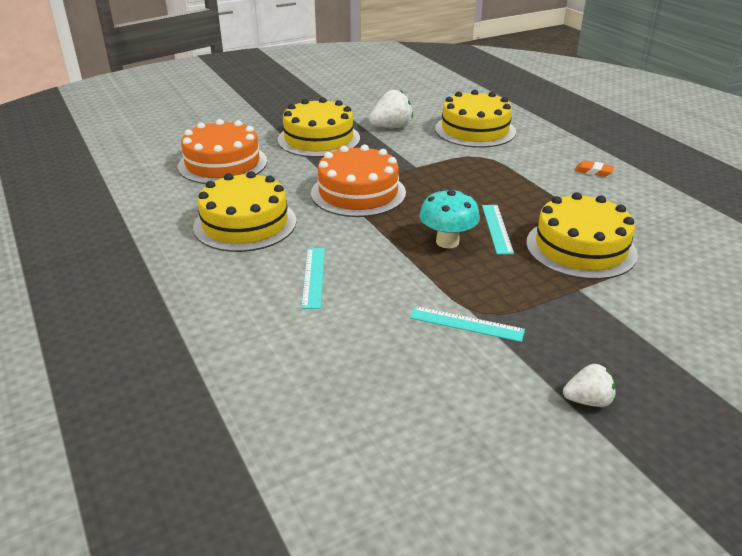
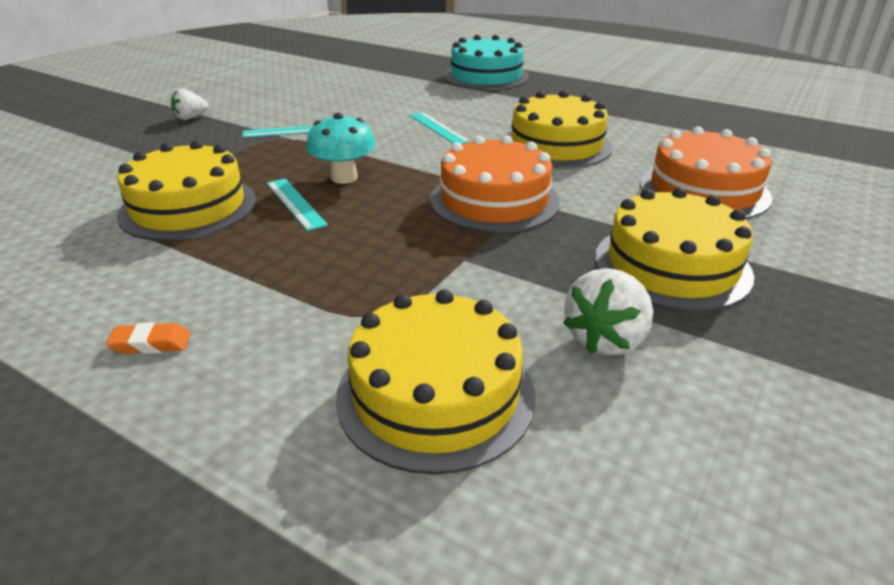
camera: 150 degrees right, 0 degrees up
none -> turquoise cake [444,35,529,90]

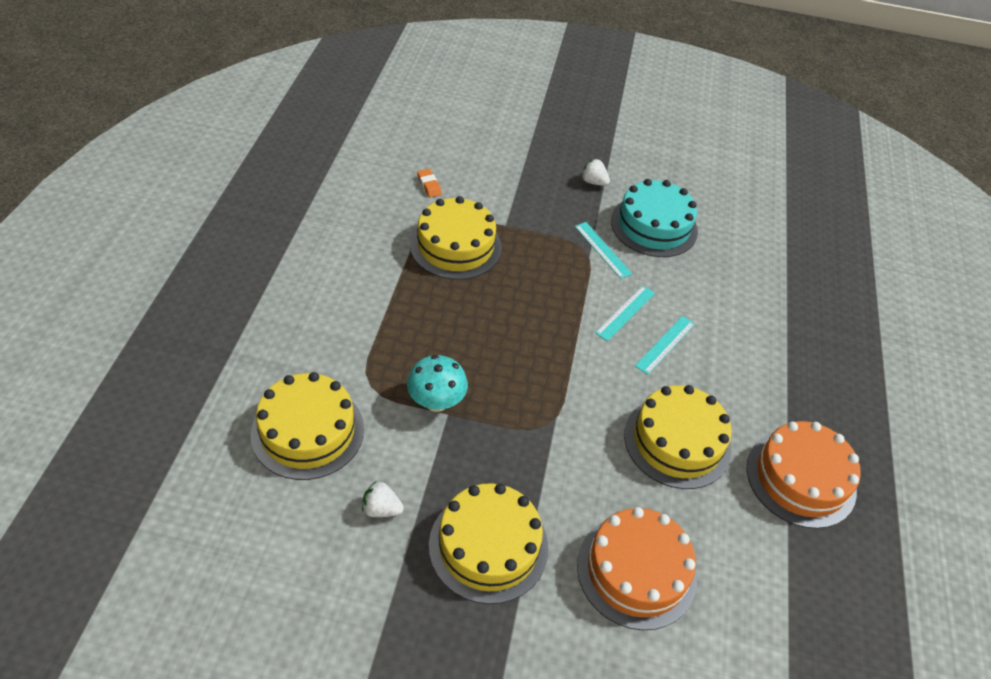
camera: 65 degrees right, 15 degrees up
orange eraser [106,322,191,354] -> orange eraser moved to [417,169,442,198]
turquoise ruler [267,178,328,231] -> turquoise ruler moved to [595,286,655,341]
turquoise mushroom [306,113,376,184] -> turquoise mushroom moved to [407,355,468,412]
orange cake [430,135,560,233] -> orange cake moved to [746,421,861,529]
turquoise cake [444,35,529,90] -> turquoise cake moved to [611,179,698,257]
white strawberry [563,268,653,355] -> white strawberry [362,482,404,517], size x0.64

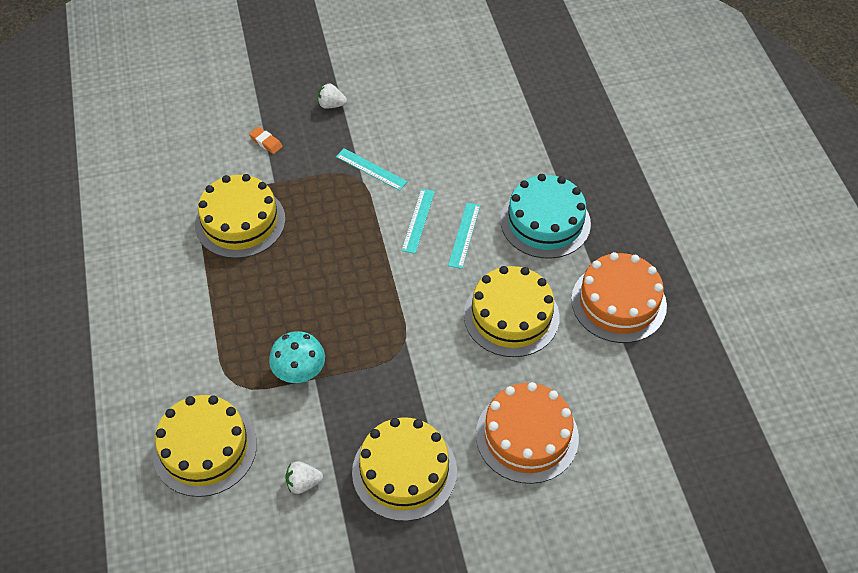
camera: 20 degrees left, 5 degrees up
orange eraser [417,169,442,198] -> orange eraser moved to [249,127,283,154]
turquoise cake [611,179,698,257] -> turquoise cake moved to [501,174,591,259]

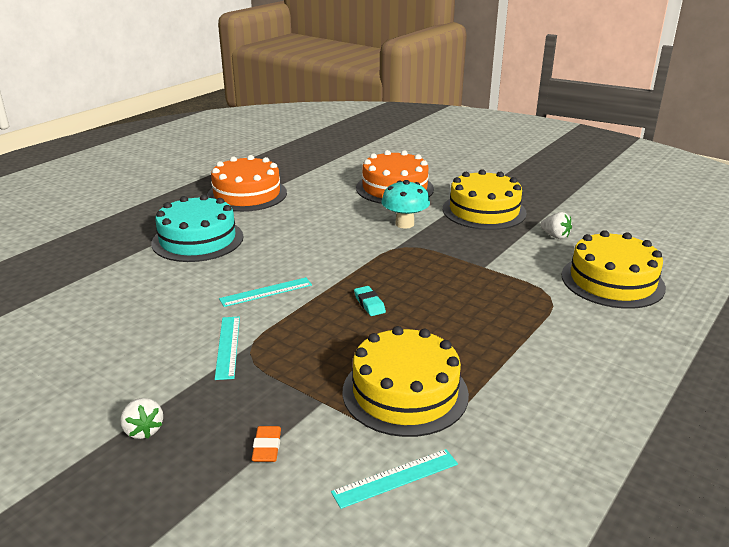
camera: 130 degrees left, 25 degrees down
turquoise mushroom [269,331,325,383] -> turquoise mushroom moved to [381,180,430,229]
turquoise ruler [448,203,480,269] -> turquoise ruler moved to [331,449,458,509]
yellow cake [464,266,560,357] -> none
none -> turquoise eraser [354,286,386,316]

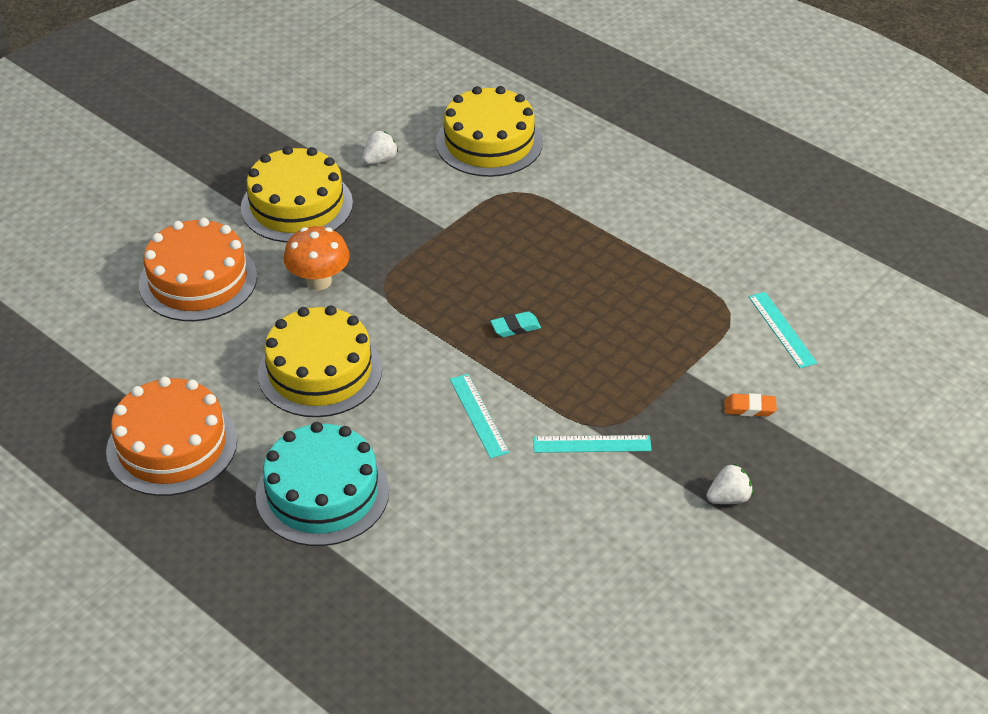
camera: 85 degrees left, 15 degrees up
yellow cake [343,326,469,437] -> yellow cake moved to [258,306,382,417]
turquoise mushroom [381,180,430,229] -> orange mushroom [283,226,350,290]

